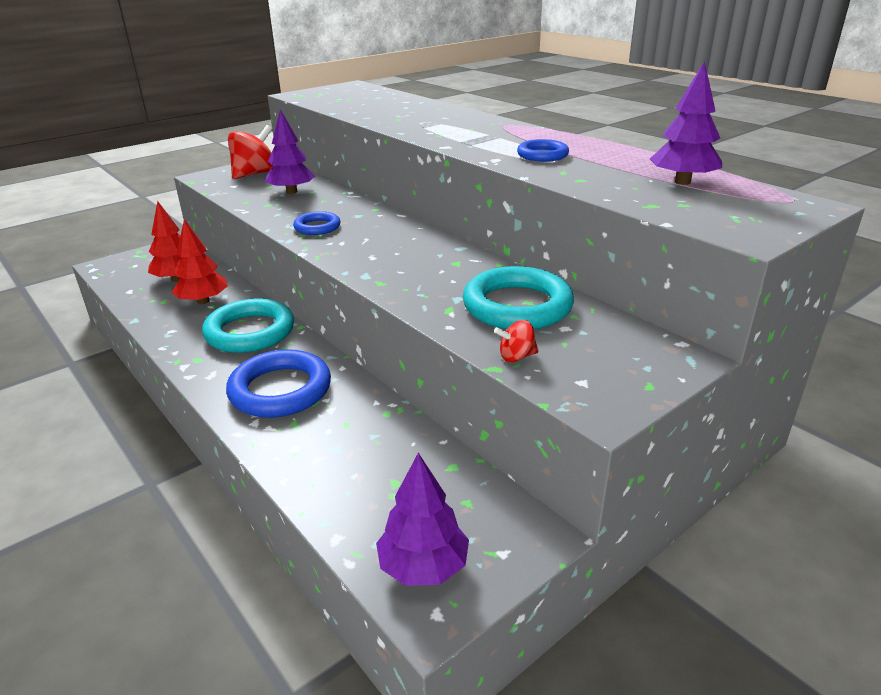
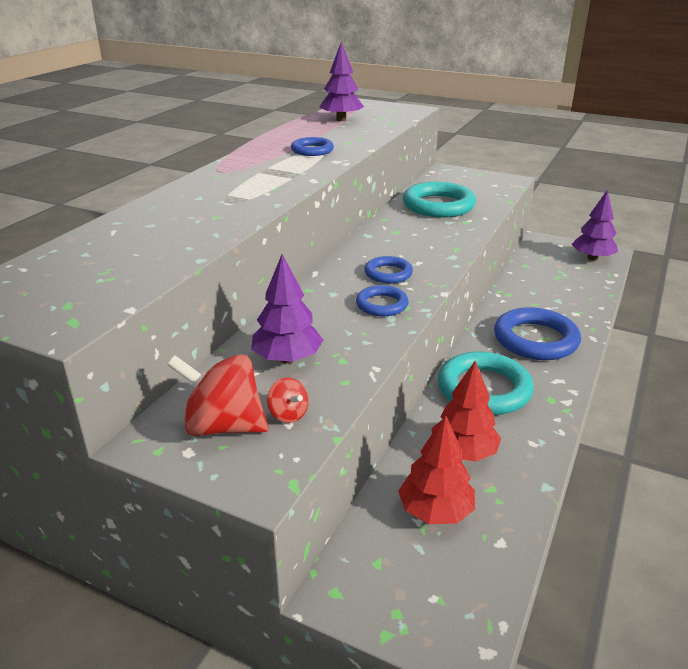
camera: 115 degrees left, 0 degrees up
red spinning top [494,320,539,362] -> red spinning top moved to [267,377,309,423]
none -> blue ring [364,256,413,283]

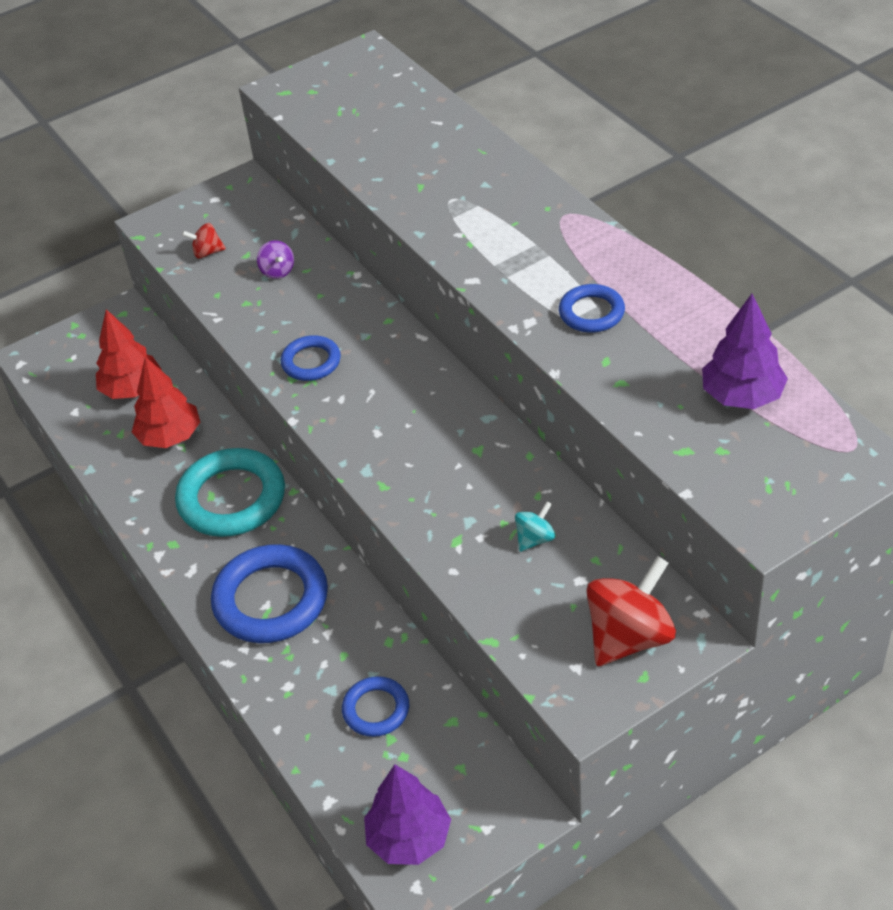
camera: 125 degrees right, 15 degrees up
red spinning top [167,354,269,436] -> red spinning top moved to [586,556,676,666]
purple tree [251,254,323,364] -> purple spinning top [257,240,294,279]
blue ring [364,256,413,283] -> blue ring moved to [342,676,409,737]
turquoise ring [403,182,476,218] -> turquoise spinning top [515,501,555,552]

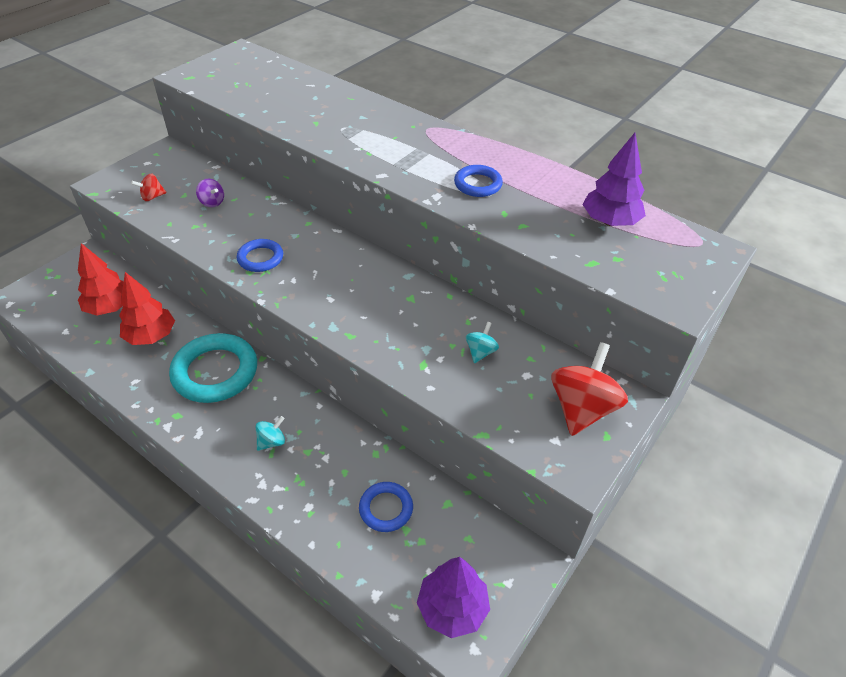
camera: 25 degrees left, 0 degrees up
blue ring [211,544,328,643] -> turquoise spinning top [256,416,285,451]

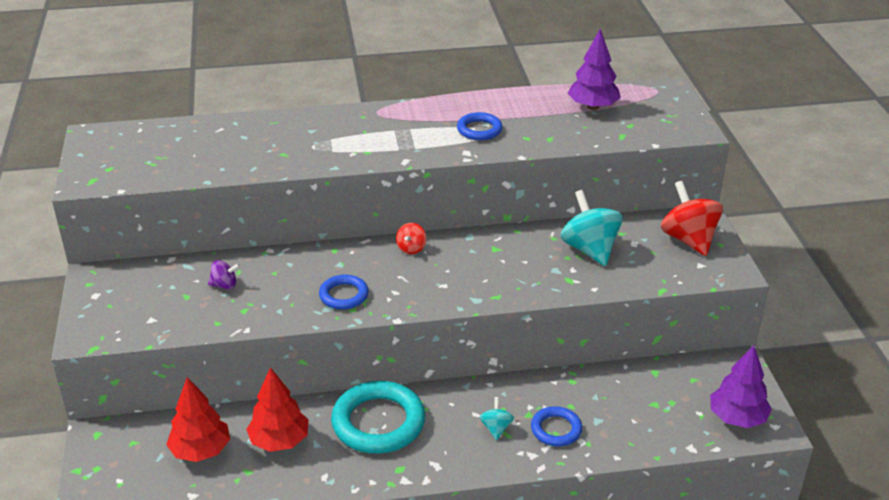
camera: 45 degrees left, 10 degrees down
red spinning top [131,174,167,201] -> red spinning top moved to [396,223,426,254]
blue ring [359,482,413,532] -> blue ring moved to [531,406,582,446]
turquoise spinning top [466,322,499,363] -> turquoise spinning top [561,190,623,266], size x2.04

